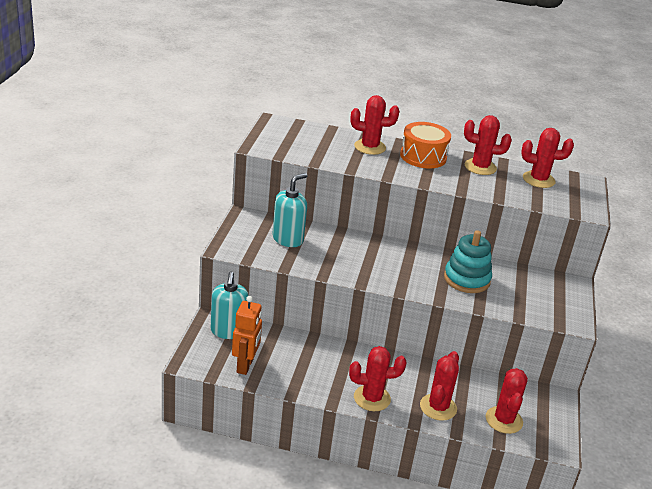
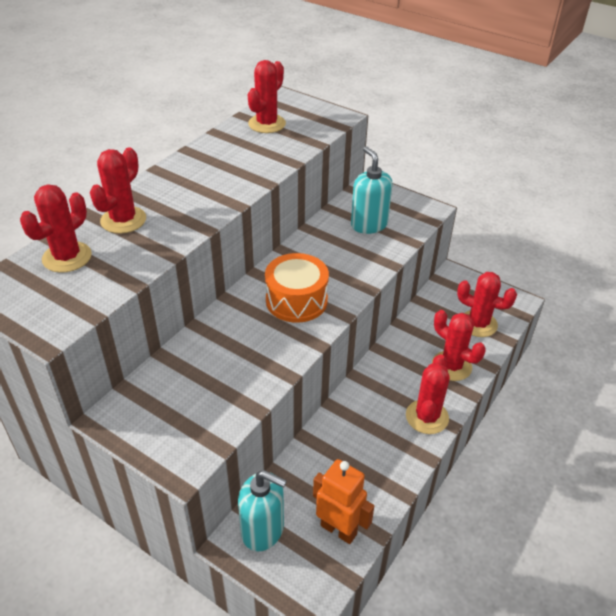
camera: 65 degrees left, 10 degrees up
turquoise soap dispenser [272,173,308,247] -> turquoise soap dispenser moved to [351,146,393,234]
orange drum [400,122,451,168] -> orange drum moved to [265,253,329,323]
turquoise stacking toy [444,230,492,293] -> none
red cactus [464,115,512,175] -> red cactus moved to [20,184,92,273]

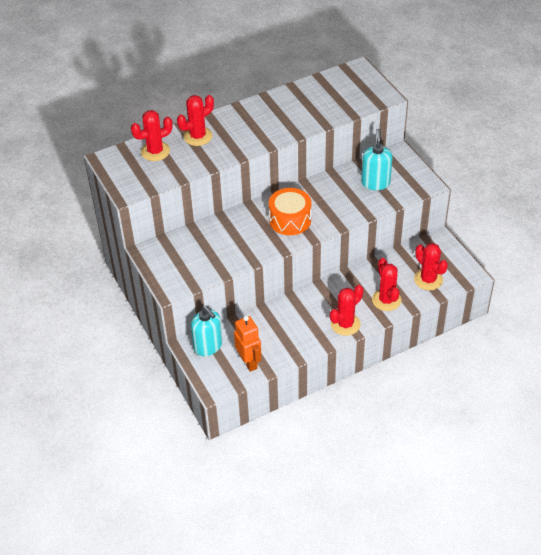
camera: 30 degrees right, 5 degrees up
red cactus [248,60,286,133] -> none

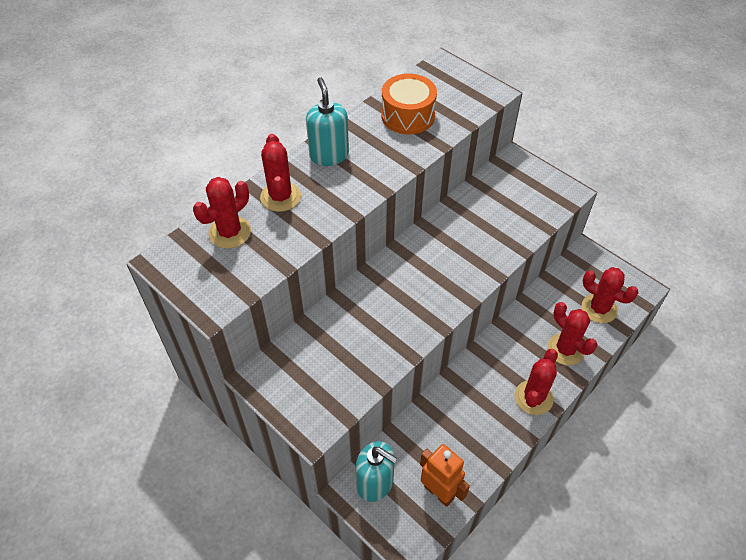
camera: 20 degrees left, 5 degrees up
red cactus [177,95,214,146] -> red cactus turned 45 degrees counterclockwise [260,134,301,212]
orange drum [269,188,311,235] -> orange drum moved to [382,74,437,134]
turquoise soap dispenser [361,129,393,190] -> turquoise soap dispenser moved to [306,77,349,166]

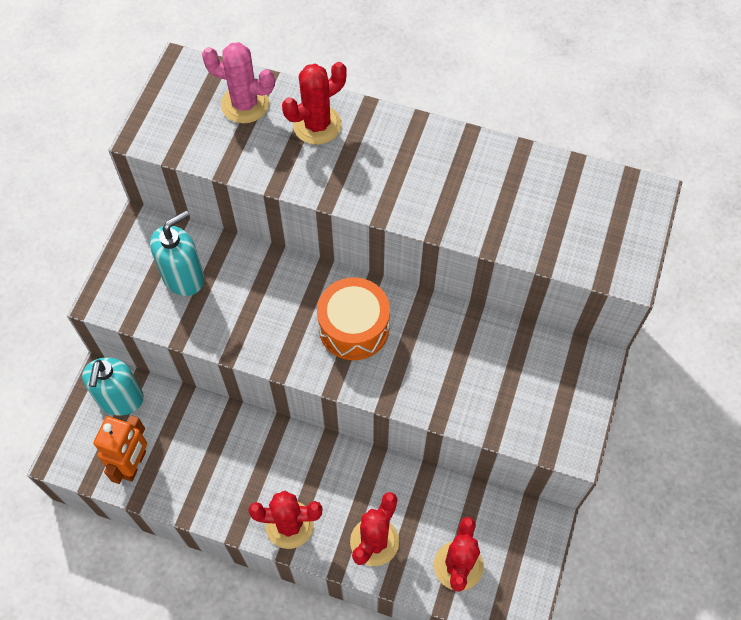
camera: 65 degrees right, 10 degrees up
red cactus [193,177,251,249] -> pink cactus [202,42,275,123]
turquoise soap dispenser [306,77,349,166] -> turquoise soap dispenser moved to [150,210,204,296]
orange drum [382,74,437,134] -> orange drum moved to [317,277,390,360]

